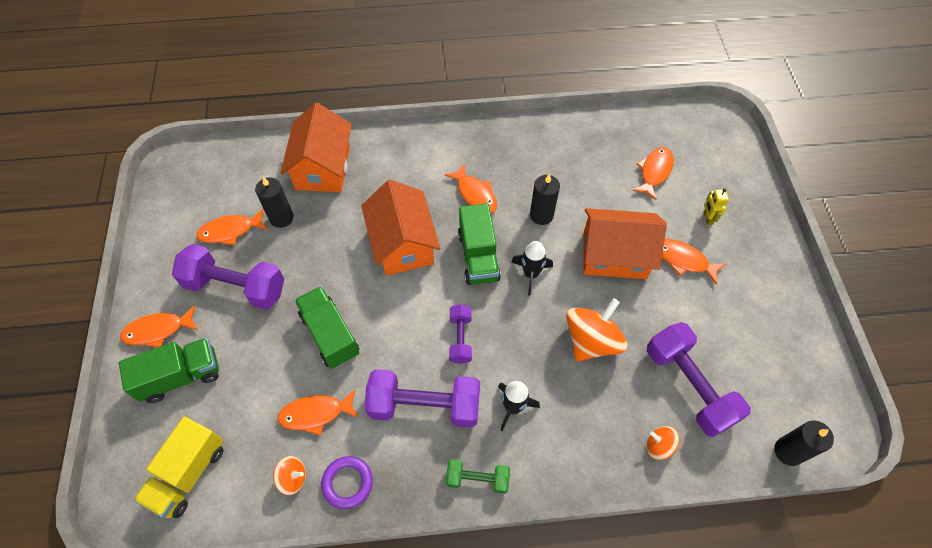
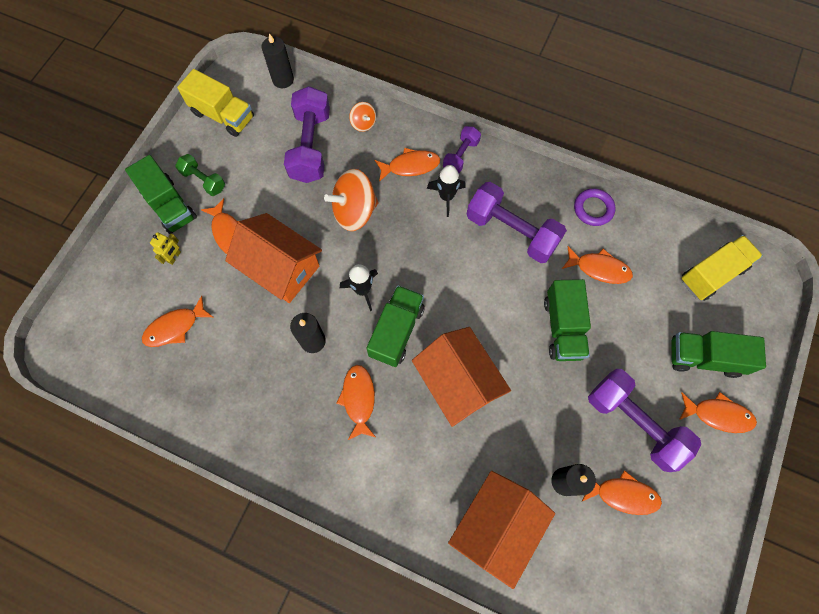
camera: 150 degrees left, 10 degrees up
orange spinning top [273,456,306,495] -> none
orange house [361,180,440,276] -> orange house turned 45 degrees counterclockwise [412,327,511,427]
green dumbbell [446,459,510,494] -> green dumbbell moved to [175,154,225,196]
purple dumbbell [449,304,472,364] -> purple dumbbell moved to [443,126,481,173]
none -> green truck [125,155,197,234]
none -> yellow truck [177,69,254,137]
none -> orange fish [375,148,440,182]

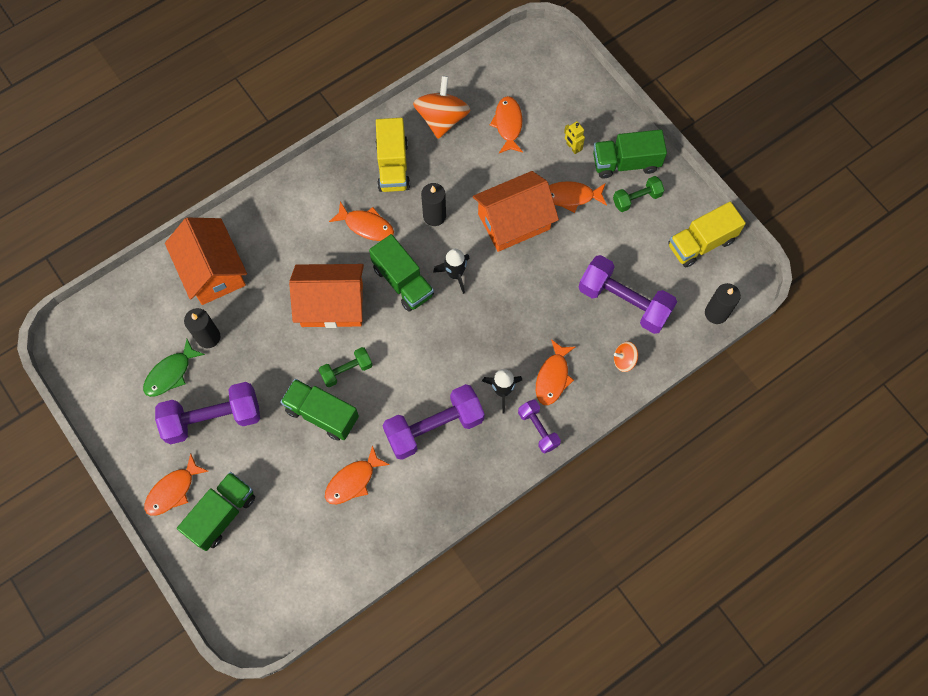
camera: 120 degrees right, 0 degrees up
orange spinning top [324,169,379,231] -> orange spinning top moved to [413,76,470,139]
purple ring [574,188,616,226] -> none
orange fish [581,470,662,515] -> green fish [143,339,205,397]
yellow truck [681,235,763,301] -> yellow truck moved to [376,118,410,192]
none -> green dumbbell [318,347,372,387]

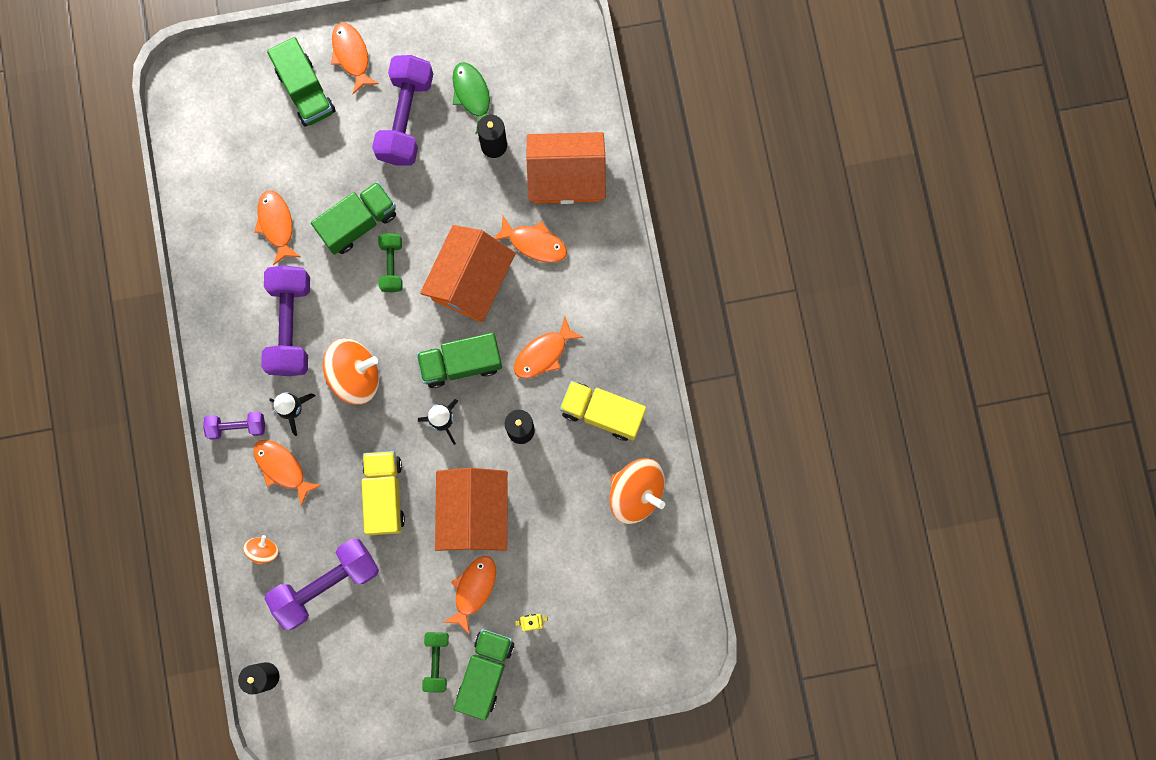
camera: 115 degrees right, 10 degrees up
orange fish [490,96,523,153] -> orange fish moved to [494,215,567,263]
yellow truck [668,202,746,268] -> yellow truck moved to [362,451,405,535]
none -> orange spinning top [323,338,379,405]

